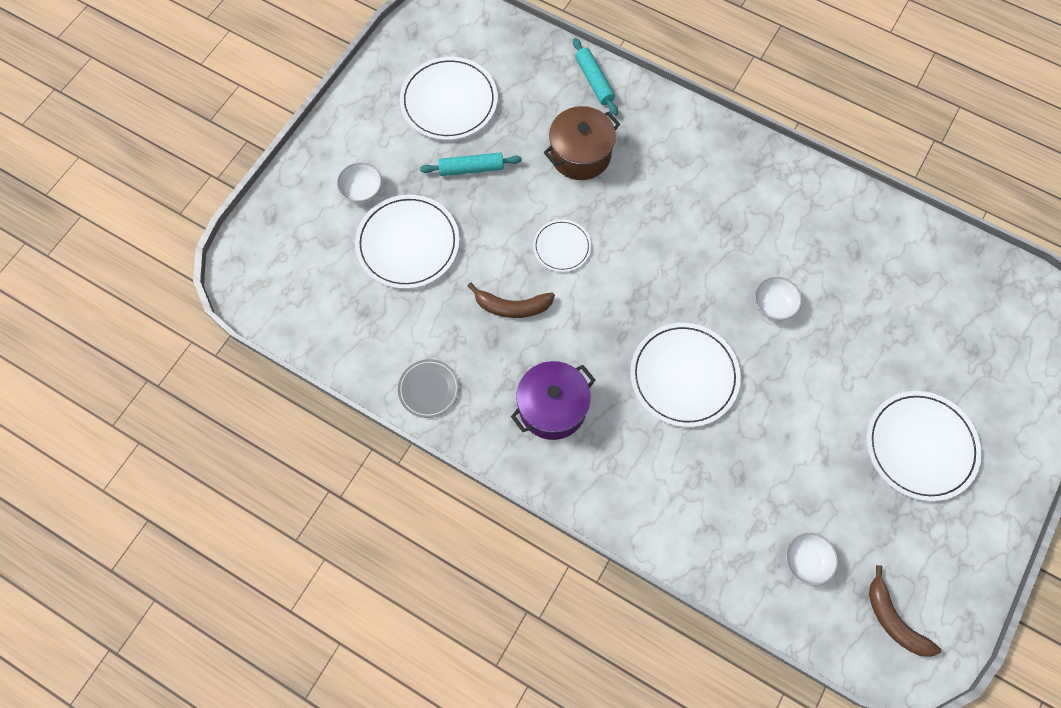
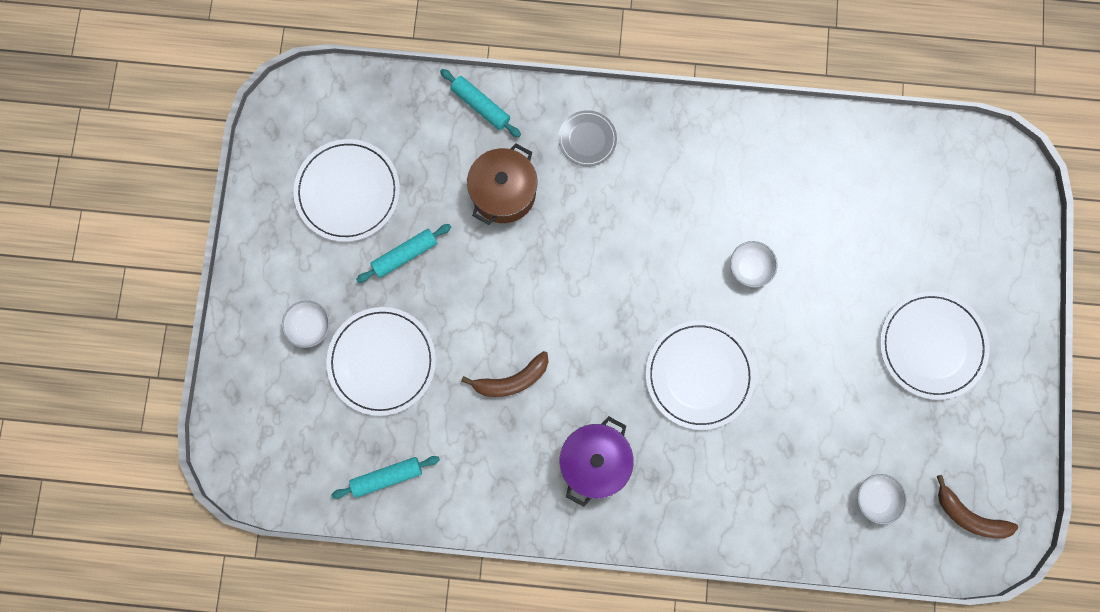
camera: 25 degrees left, 10 degrees up
grey plate [398,359,460,418] -> grey plate moved to [558,110,617,167]
white plate [533,219,591,272] -> none
none -> turquoise rolling pin [331,456,440,499]

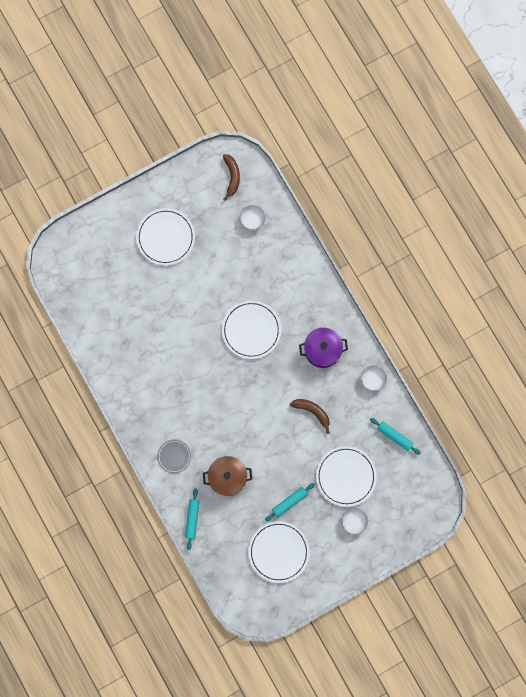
camera: 125 degrees left, 0 degrees up
turquoise rolling pin [356,224,451,283] -> turquoise rolling pin turned 60 degrees counterclockwise [265,483,315,521]
white bowl [730,241,778,288] -> white bowl moved to [361,365,387,391]

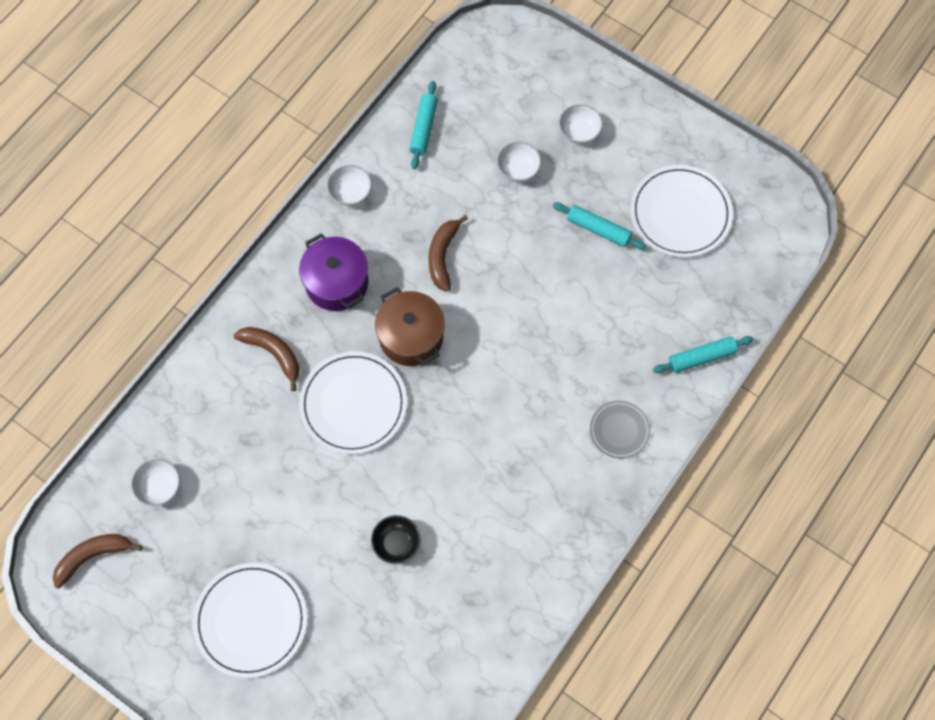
camera: 115 degrees left, 10 degrees down
brown pot [203,456,252,496] -> brown pot moved to [375,287,445,366]
white plate [316,446,377,507] -> white bowl [497,142,541,182]
none -> brown banana [234,327,299,391]
none -> black bowl [371,515,421,564]

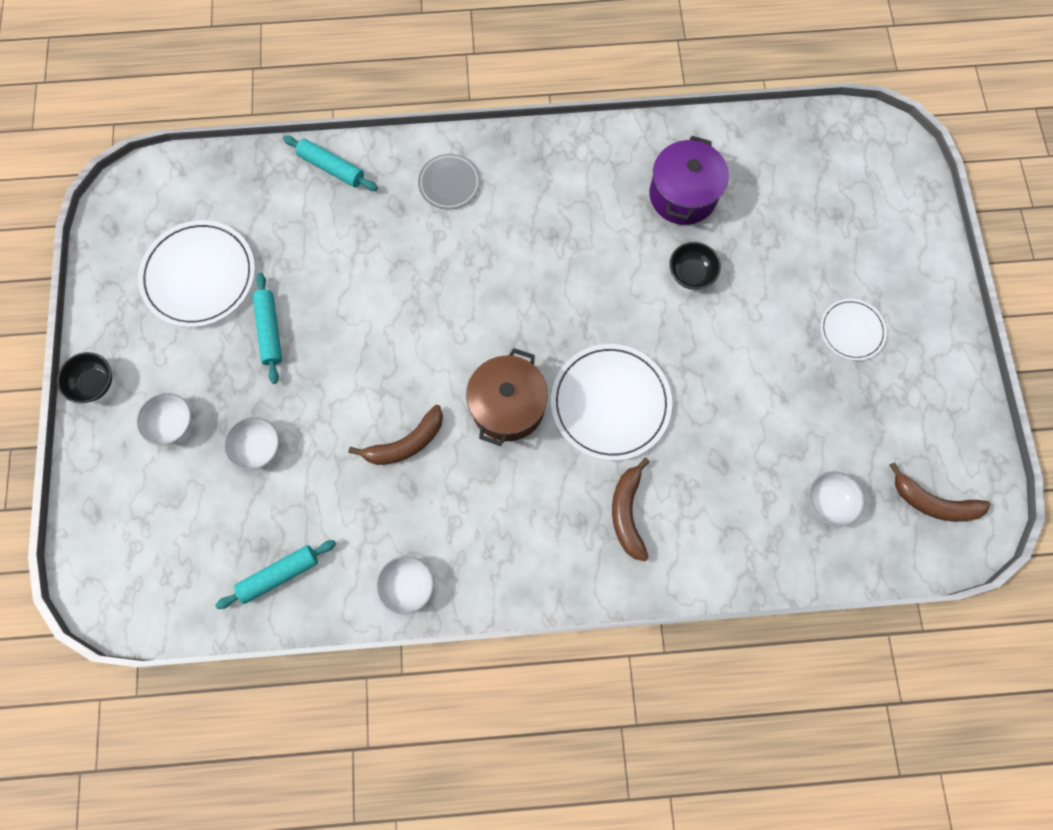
camera: 130 degrees left, 5 degrees up
white plate [193,563,307,678] -> white plate [820,299,887,361], size x0.56
purple pot [299,233,368,311] -> purple pot moved to [649,136,729,225]
none -> black bowl [57,352,112,403]

